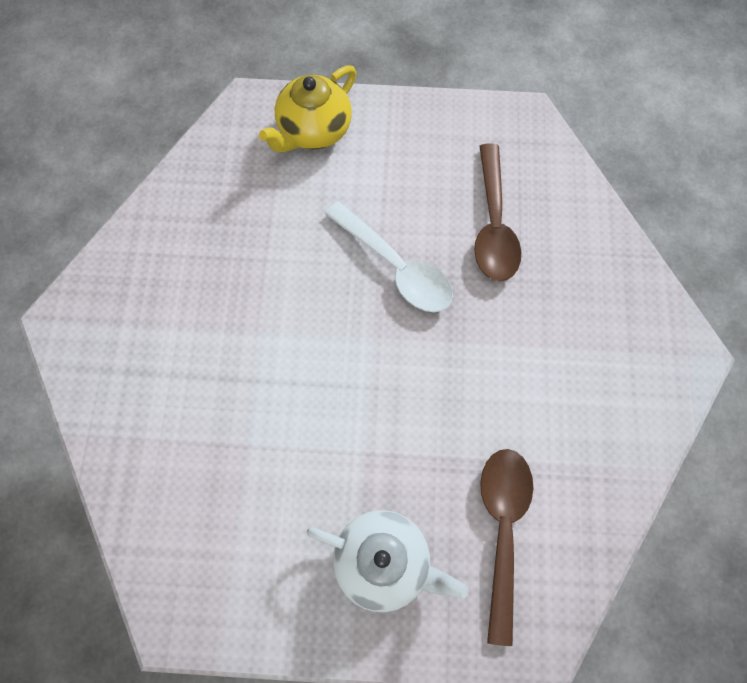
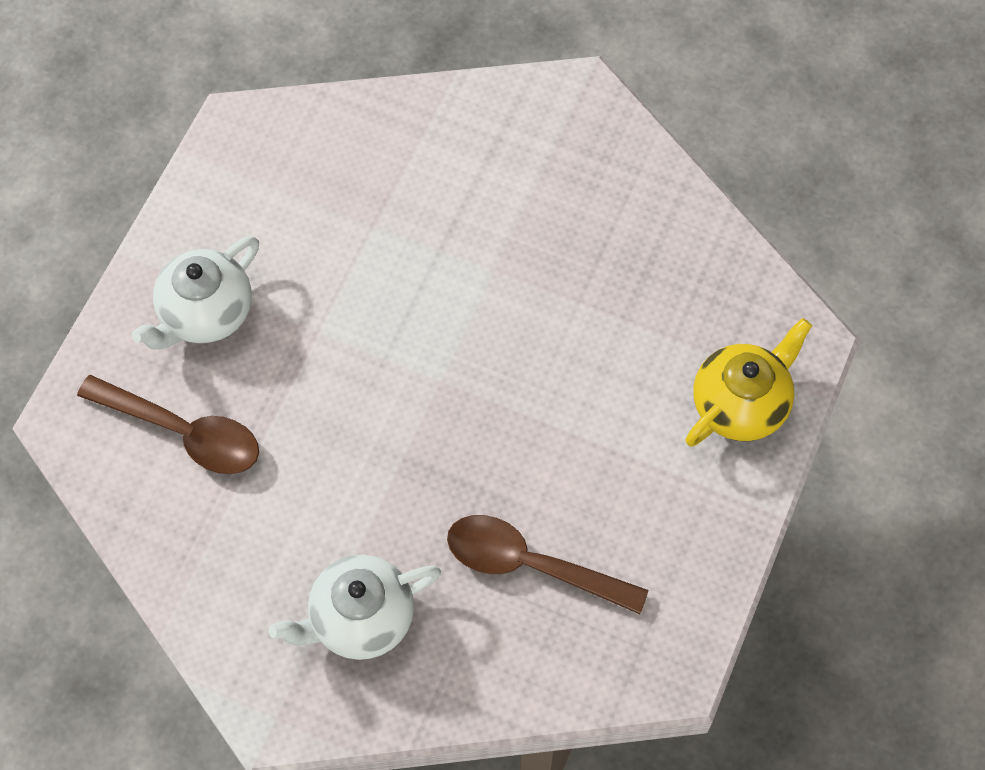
camera: 110 degrees right, 5 degrees down
yellow teapot [259,65,357,152] -> yellow teapot turned 75 degrees clockwise [685,318,812,447]
white spoon [325,201,453,312] -> none
none -> white teapot [269,555,441,660]

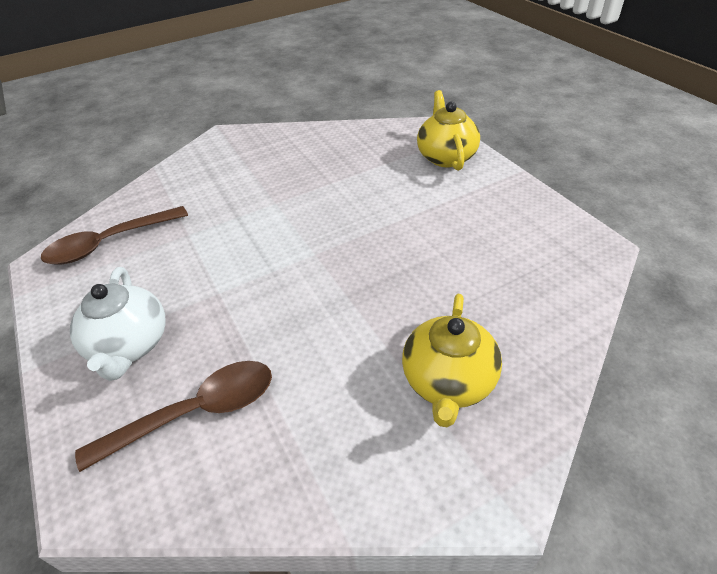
camera: 50 degrees left, 20 degrees down
white teapot [269,555,441,660] -> yellow teapot [402,294,502,427]
brown spoon [447,515,648,614] -> brown spoon moved to [41,206,188,265]

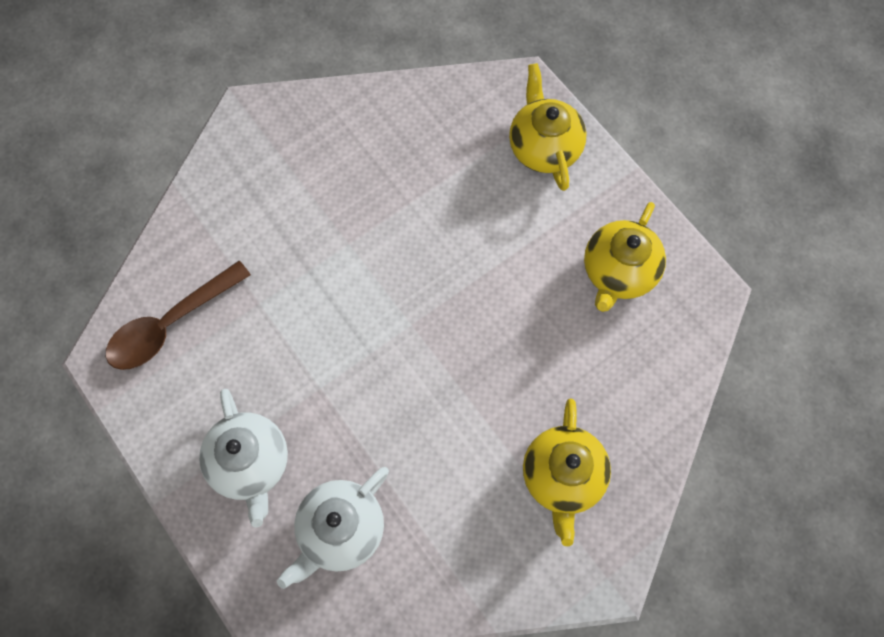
camera: 10 degrees left, 25 degrees up
brown spoon [75,361,272,472] -> white teapot [277,467,389,589]
none -> yellow teapot [584,202,666,312]

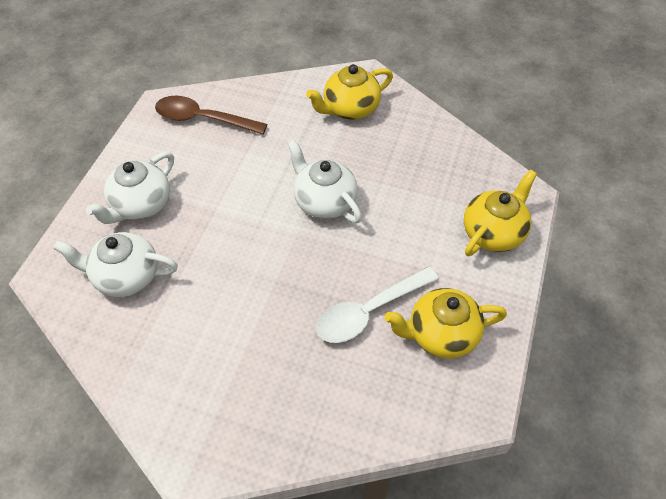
camera: 55 degrees right, 15 degrees down
yellow teapot [523,398,611,546] -> yellow teapot moved to [306,64,393,120]
none -> white teapot [287,140,362,223]
none -> white spoon [316,267,439,343]

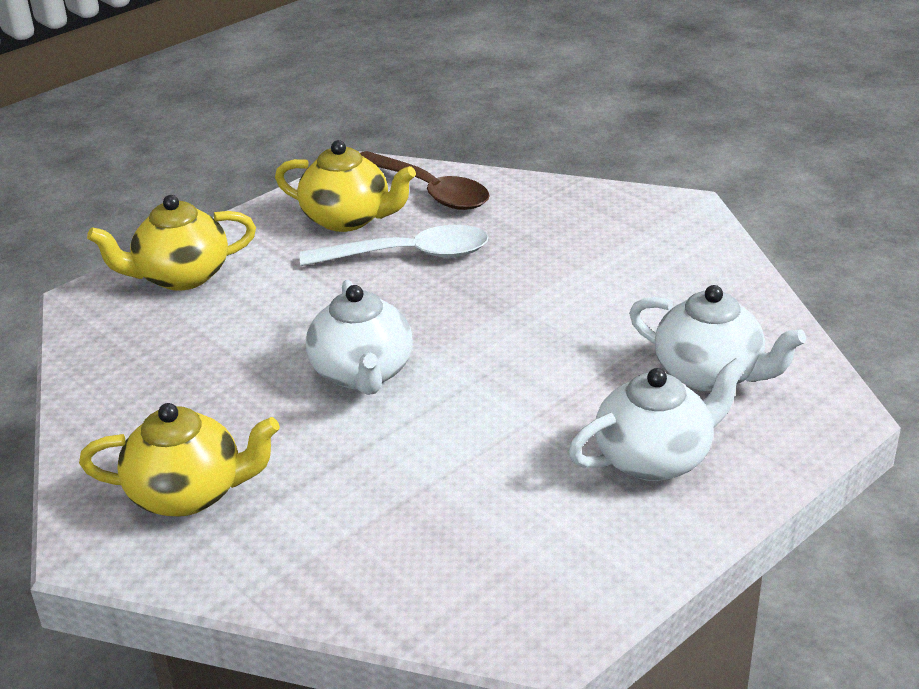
camera: 150 degrees left, 20 degrees down
brown spoon [155,96,267,135] -> brown spoon moved to [360,151,490,210]

